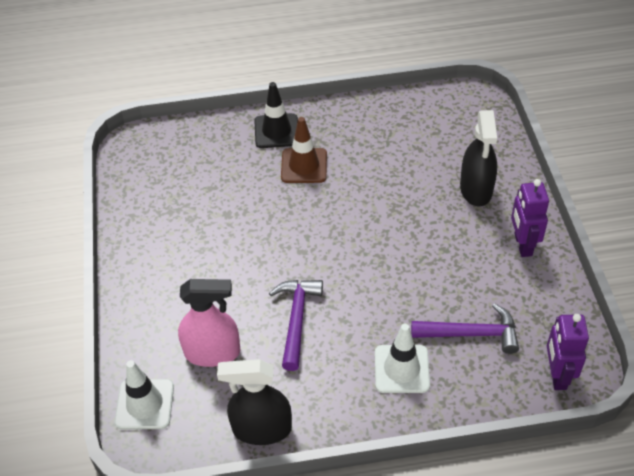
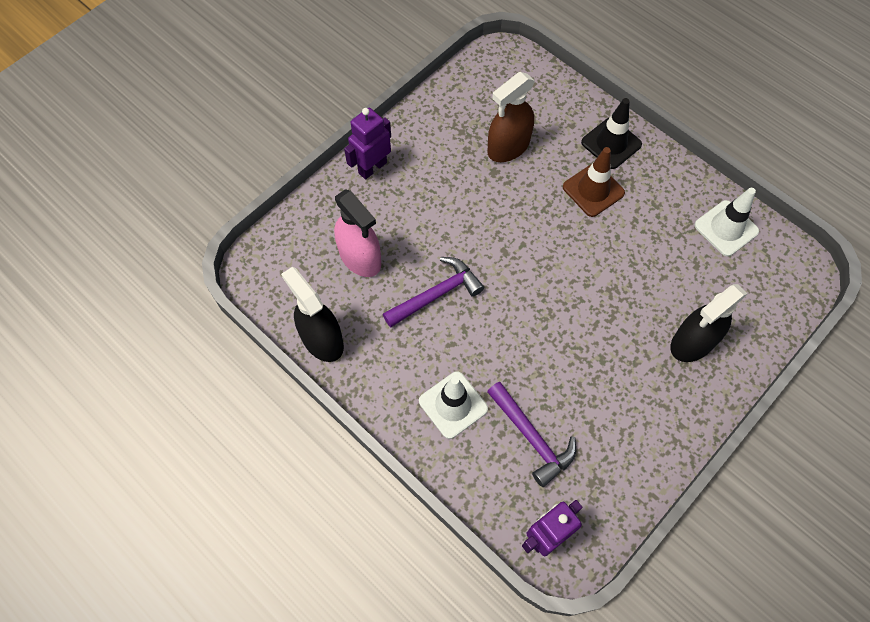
camera: 50 degrees right, 15 degrees up
white traffic cone [115,360,174,430] -> white traffic cone moved to [695,188,759,256]
purple robot [511,179,549,257] -> purple robot moved to [344,108,391,179]
none -> brown spray bottle [487,72,535,162]

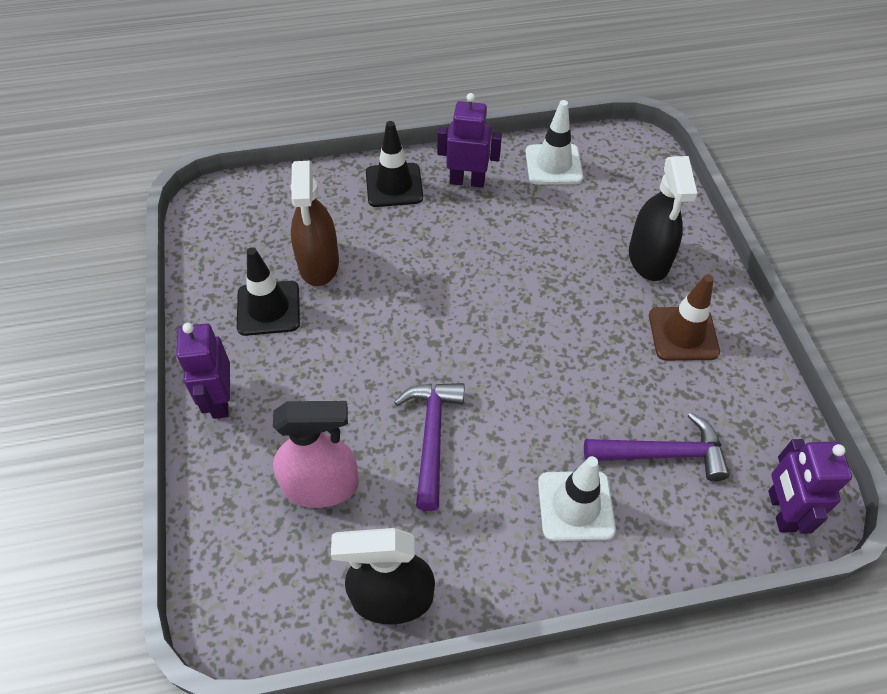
camera: 55 degrees left, 10 degrees down
brown traffic cone [563,147,625,217] -> brown traffic cone moved to [649,274,720,361]
none -> black traffic cone [237,247,300,336]
none -> purple robot [437,93,502,188]

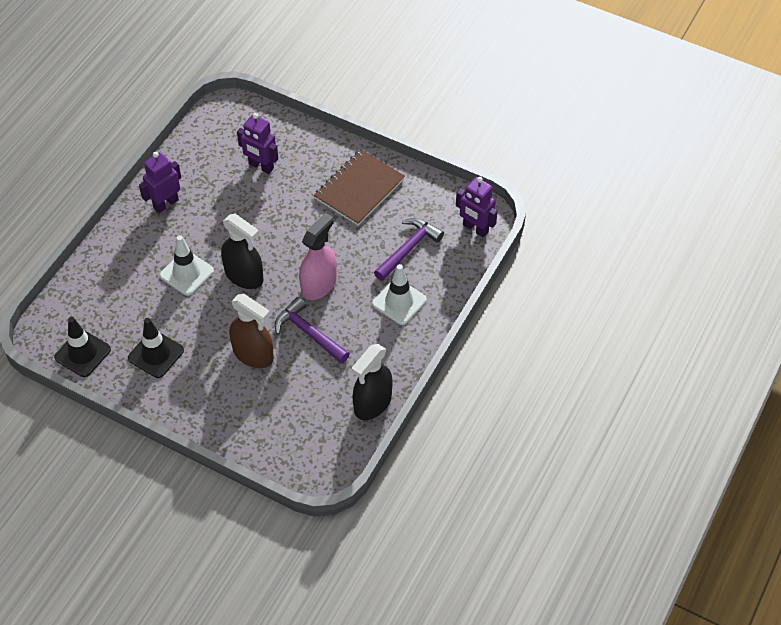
camera: 50 degrees left, 0 degrees up
purple robot [176,323,230,419] -> purple robot moved to [237,113,278,174]
pink spray bottle [273,401,359,508] -> pink spray bottle moved to [299,213,337,300]
brown spray bottle [290,161,339,286] -> brown spray bottle moved to [229,294,274,368]
black traffic cone [366,121,423,207] -> black traffic cone moved to [54,317,111,377]
white traffic cone [525,100,583,185] -> white traffic cone moved to [160,235,214,296]
black spray bottle [629,156,697,281] -> black spray bottle moved to [221,214,264,289]
brown traffic cone [649,274,720,361] -> brown notebook [314,149,405,226]

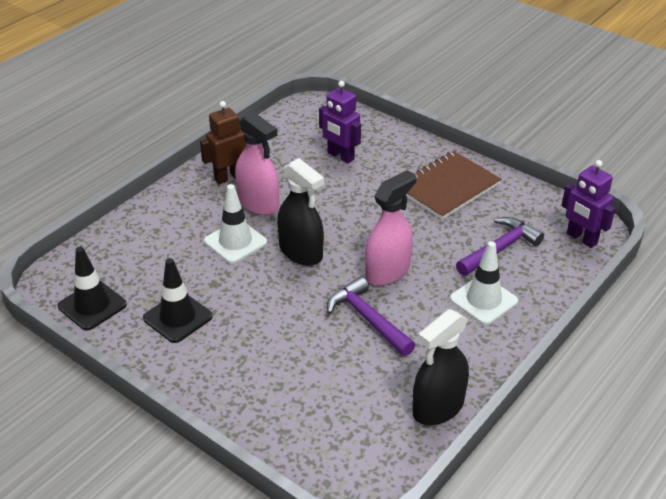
camera: 10 degrees right, 15 degrees down
purple robot [139,152,181,213] -> brown robot [200,101,246,184]
brown spray bottle [229,294,274,368] -> none
none -> pink spray bottle [235,112,279,215]

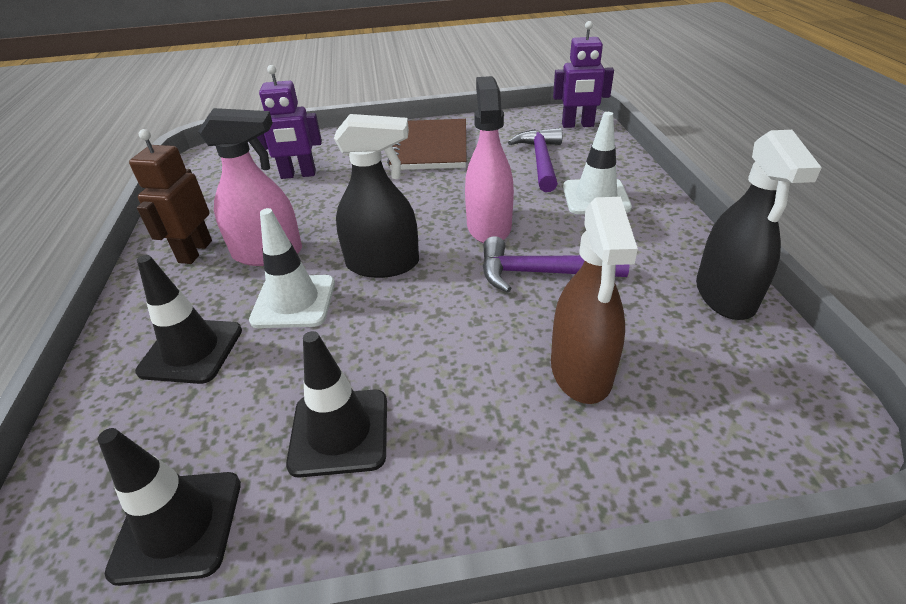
camera: 45 degrees left, 0 degrees up
none -> black traffic cone [135,255,242,384]
none -> brown spray bottle [551,197,638,404]

